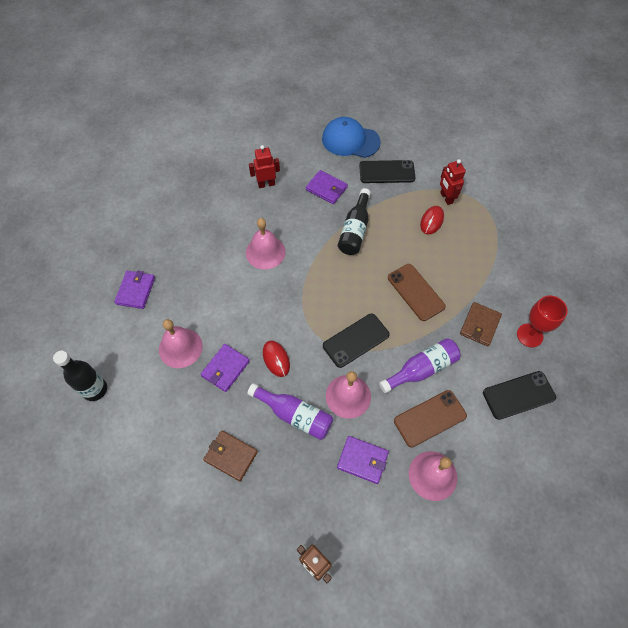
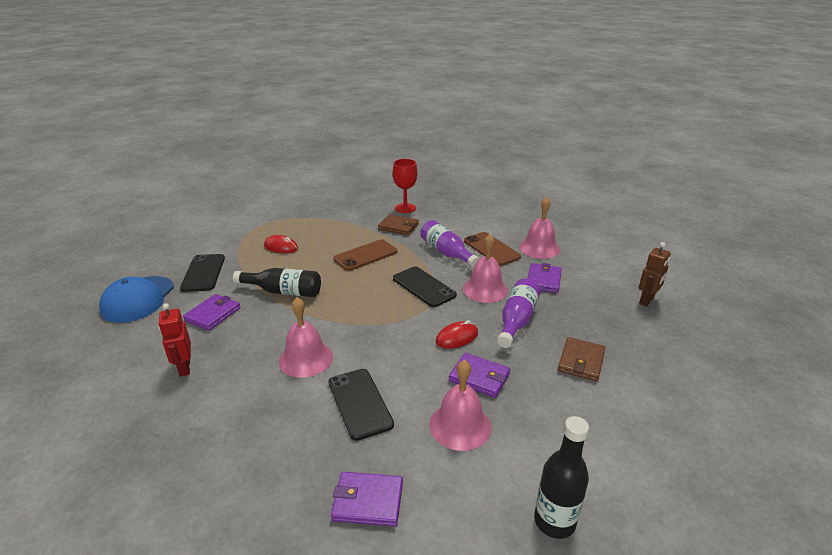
camera: 95 degrees left, 30 degrees down
red robot [440,159,466,205] -> none
black phone [483,371,556,420] -> black phone moved to [328,369,394,441]

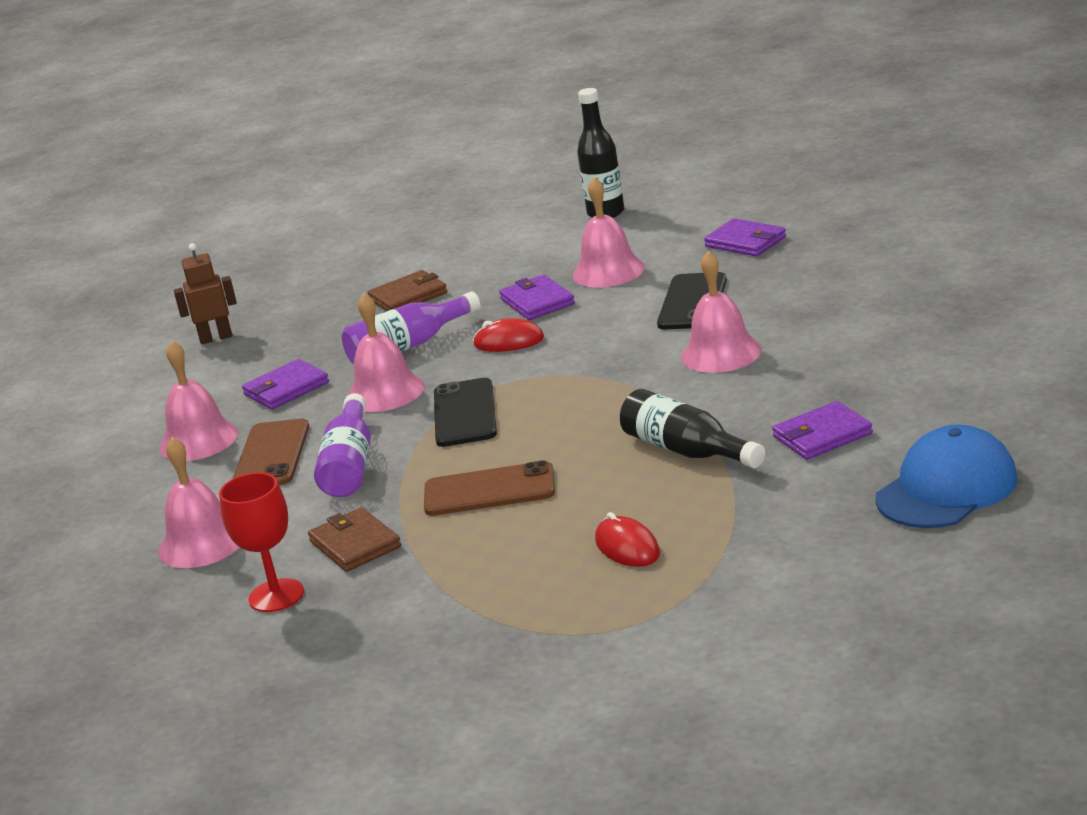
camera: 140 degrees left, 5 degrees down
red robot [159,303,191,377] -> none
black phone [180,254,225,292] -> none
none -> pink bell [158,437,239,568]

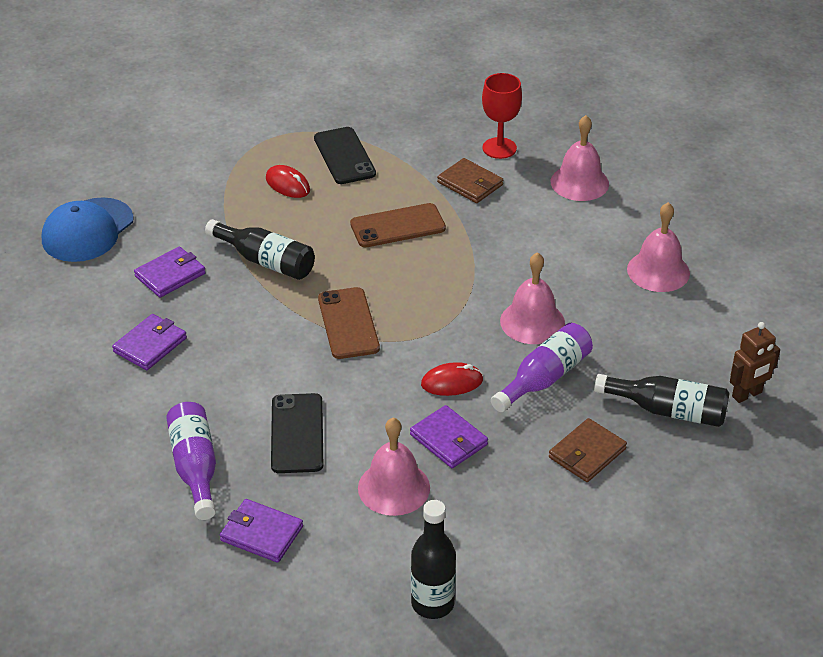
camera: 160 degrees right, 15 degrees up
brown phone [232,419,309,485] -> brown phone moved to [318,287,380,359]
purple wallet [242,359,329,410] -> purple wallet moved to [112,314,187,370]
purple bottle [314,393,371,497] -> purple bottle moved to [166,402,216,520]
black phone [434,378,497,447] -> black phone moved to [314,127,376,184]
pink bell [681,251,761,373] -> none
none -> black bottle [594,374,730,427]

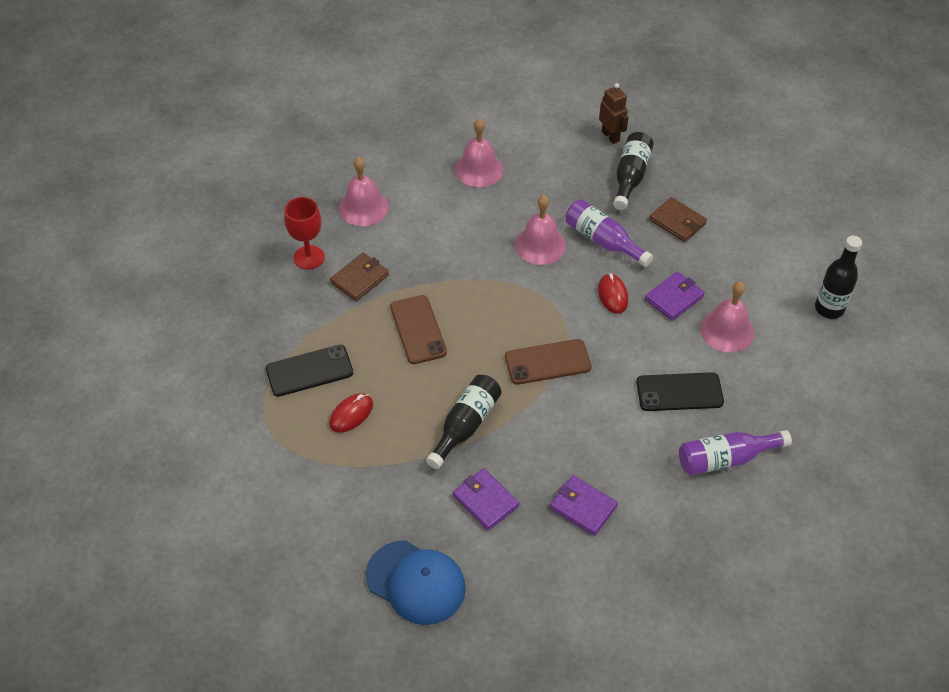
camera: 90 degrees left, 10 degrees up
purple wallet [220,499,303,563] -> none

